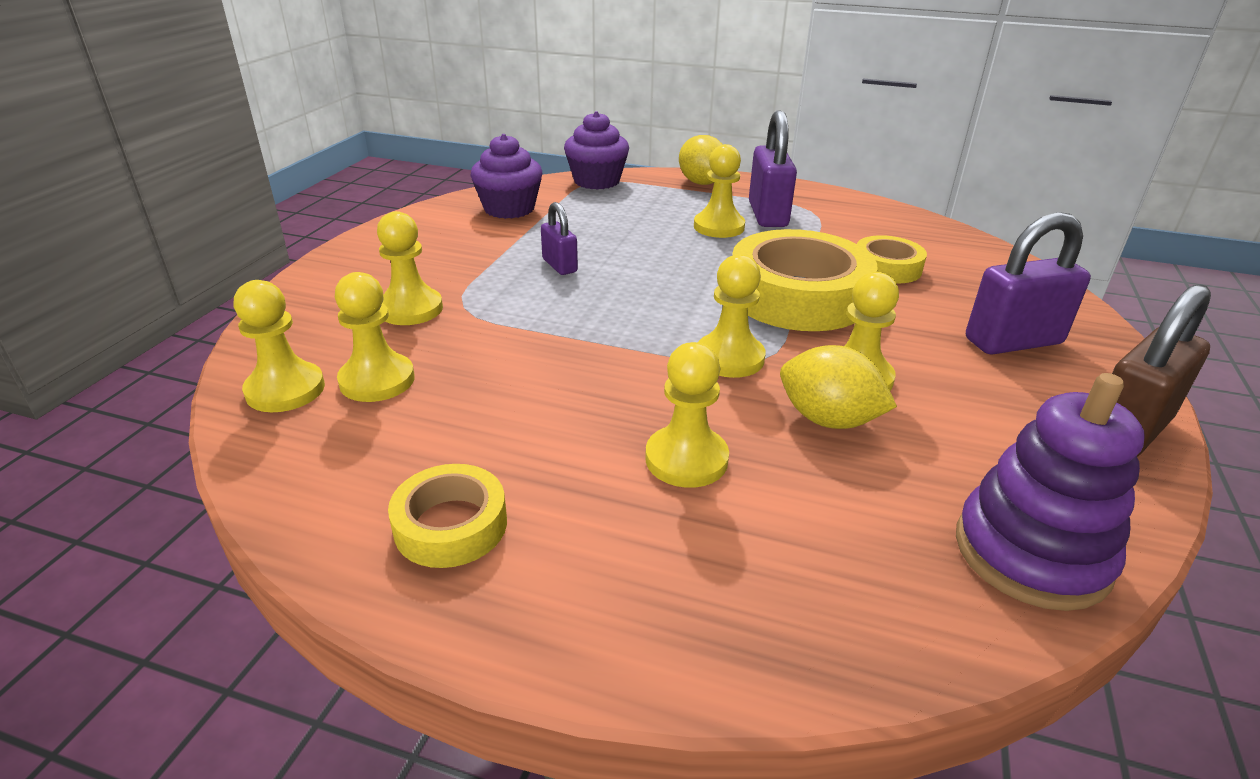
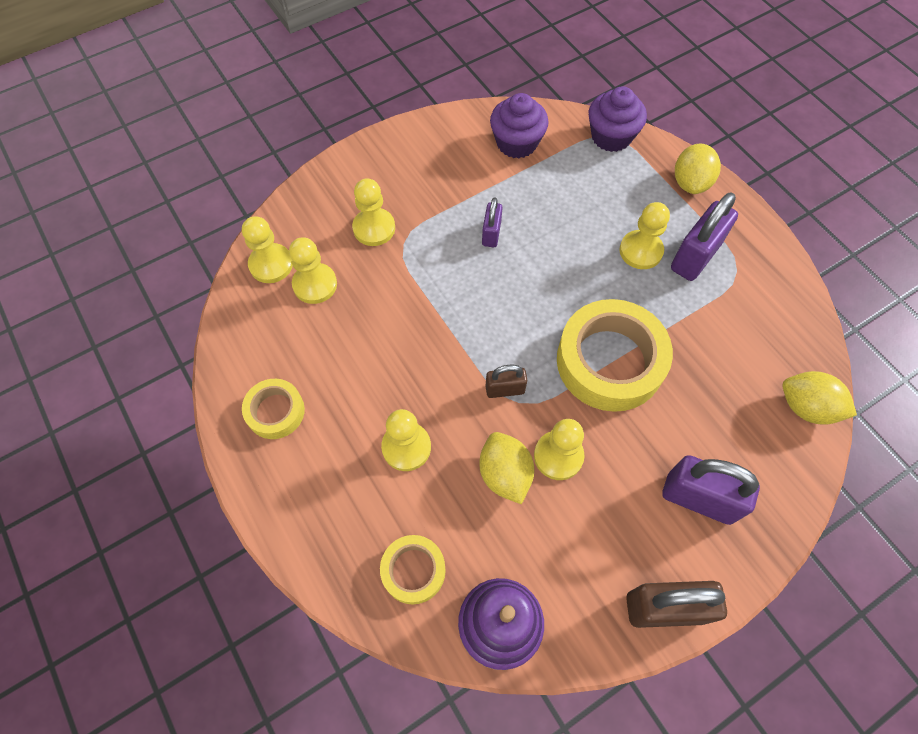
camera: 40 degrees right, 30 degrees up
yellow pawn [698,254,766,378] -> brown padlock [486,365,527,398]
yellow tape [857,235,927,284] -> yellow tape moved to [380,535,446,604]
none -> yellow lemon [782,371,857,425]

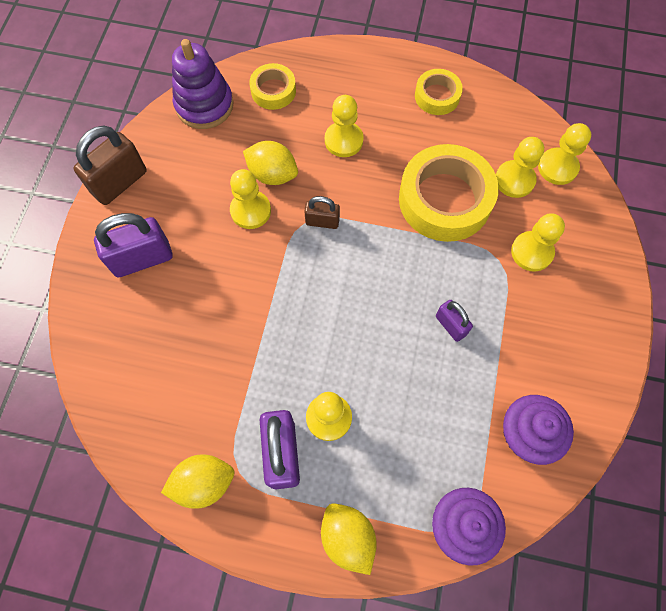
camera: 135 degrees right, 5 degrees up
brown padlock [486,365,527,398] -> brown padlock turned 60 degrees clockwise [304,196,340,229]
yellow tape [557,299,673,412] -> yellow tape moved to [399,144,499,242]
yellow lemon [782,371,857,425] -> yellow lemon moved to [161,454,234,509]

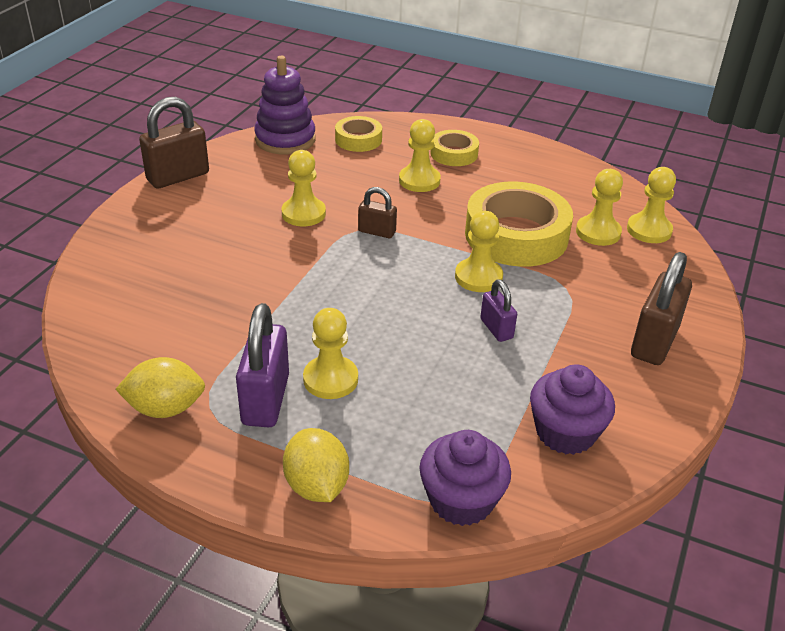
camera: 10 degrees right, 30 degrees down
purple padlock [94,213,172,277] -> none
yellow lemon [243,141,298,185] -> none
yellow tape [415,69,463,115] -> yellow tape moved to [430,130,479,166]
yellow pawn [511,213,565,271] -> yellow pawn moved to [455,211,503,292]
none -> brown padlock [631,252,692,365]

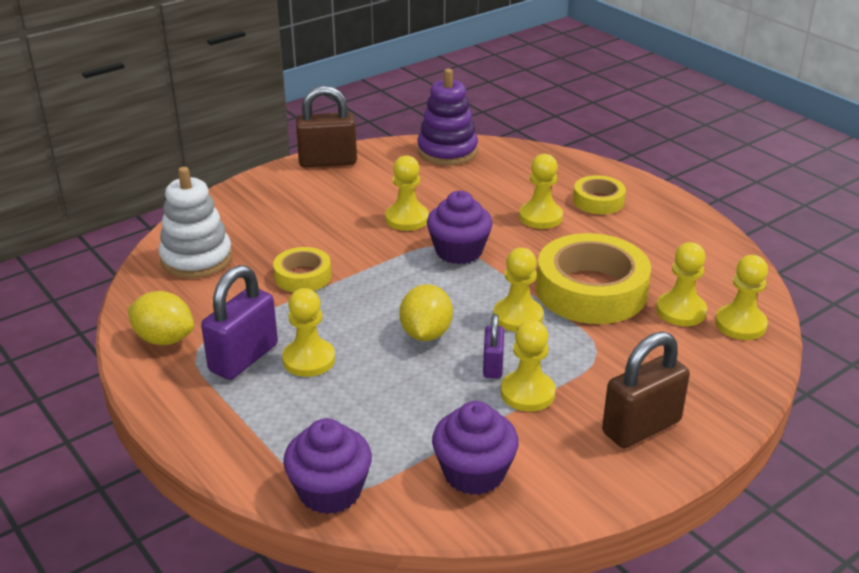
camera: 30 degrees right, 5 degrees down
yellow lemon [283,428,349,502] -> yellow lemon moved to [399,284,453,341]
yellow tape [335,116,382,152] -> yellow tape moved to [273,247,331,292]
brown padlock [358,187,397,238] -> purple cupcake [427,191,493,264]
none -> white stacking toy [159,167,232,278]
none -> yellow pawn [501,320,556,412]

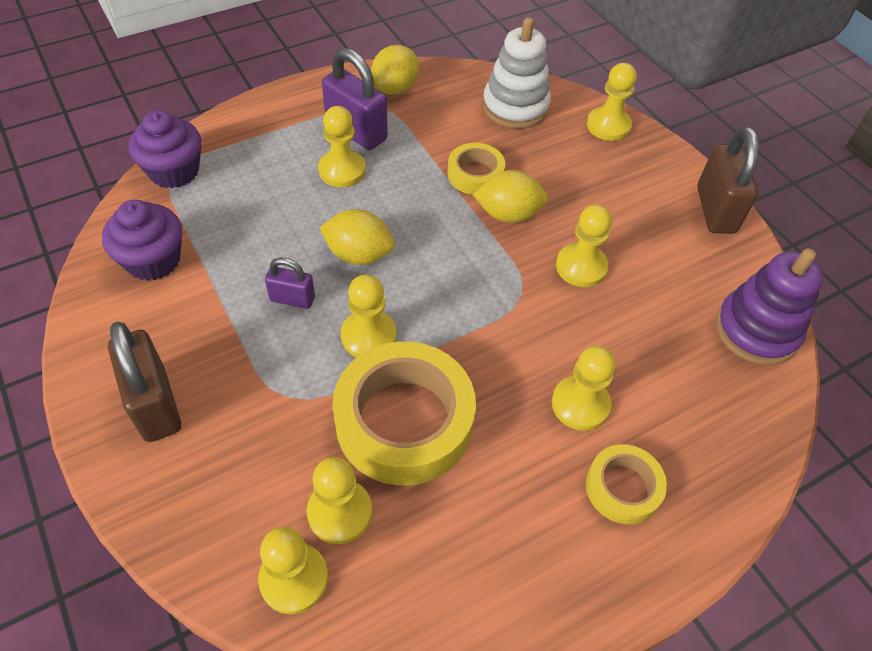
camera: 95 degrees right, 20 degrees up
purple cupcake [427,191,493,264] -> none
yellow pawn [501,320,556,412] -> yellow pawn moved to [587,63,637,141]
none -> yellow lemon [472,170,548,223]

